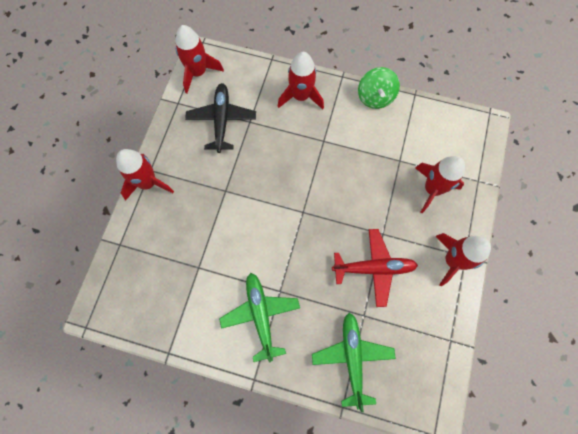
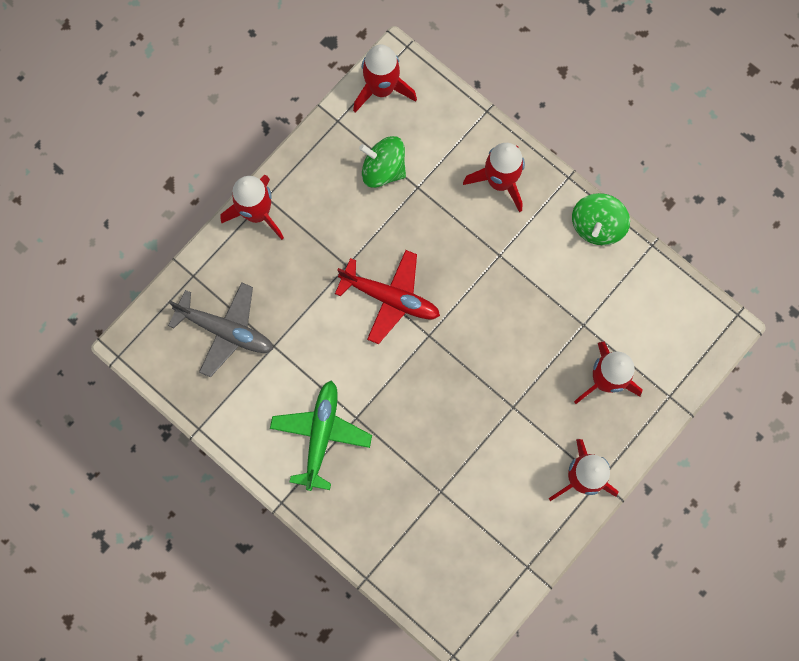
camera: 25 degrees right, 5 degrees up
black plane [185,83,256,153] -> green spinning top [359,136,406,188]
green plane [312,313,396,412] -> none
red plane [332,229,418,307] -> red plane moved to [335,250,440,344]
none -> grey plane [168,282,273,377]

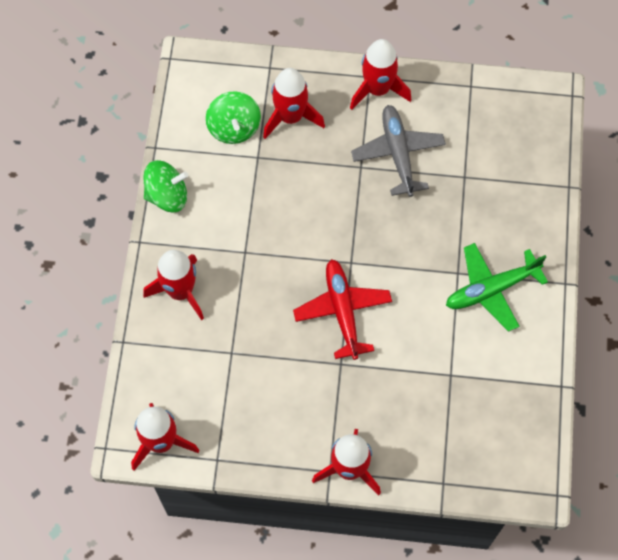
camera: 125 degrees left, 10 degrees down
grey plane [168,282,273,377] -> grey plane moved to [351,105,446,197]
green spinning top [359,136,406,188] -> green spinning top moved to [206,91,261,144]

